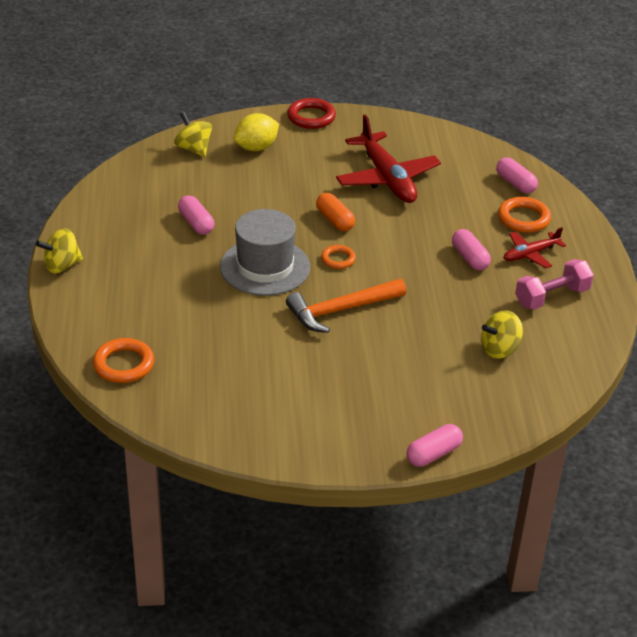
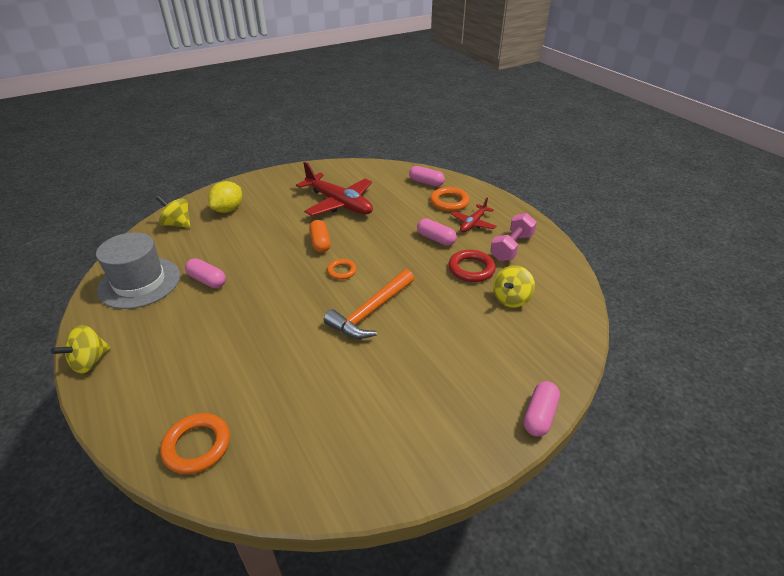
camera: 25 degrees left, 0 degrees up
grey hat [220,209,310,296] -> grey hat moved to [96,232,180,309]
red ring [287,98,336,129] -> red ring moved to [448,250,496,282]
orange capsule [316,193,355,231] -> orange capsule turned 45 degrees clockwise [309,220,331,253]

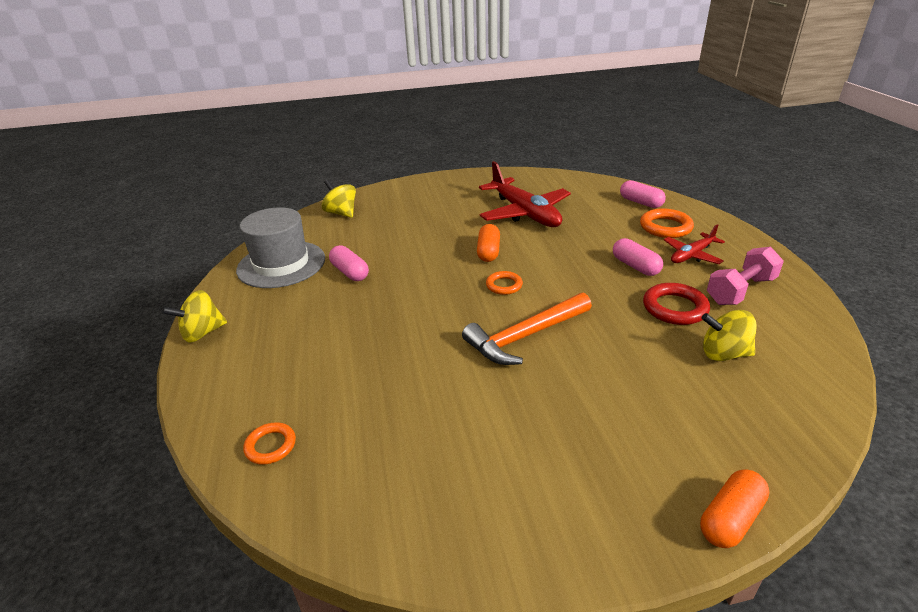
camera: 20 degrees right, 5 degrees down
orange ring [160,413,230,474] -> orange ring [243,422,296,465], size x0.63
yellow lemon [208,181,242,213] -> none
yellow spinning top [493,265,535,308] -> yellow spinning top turned 45 degrees clockwise [701,310,757,361]
pink capsule [524,381,560,437] -> orange capsule [700,469,769,548]

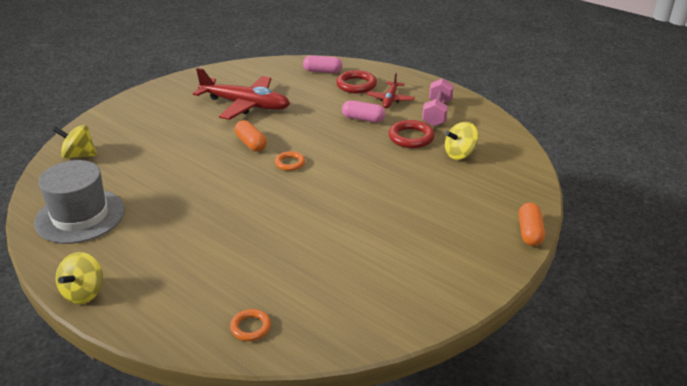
camera: 40 degrees left, 0 degrees up
pink capsule [329,245,369,281] -> none
orange hammer [462,292,592,365] -> none
orange ring [640,208,694,238] -> red ring [336,70,377,93]

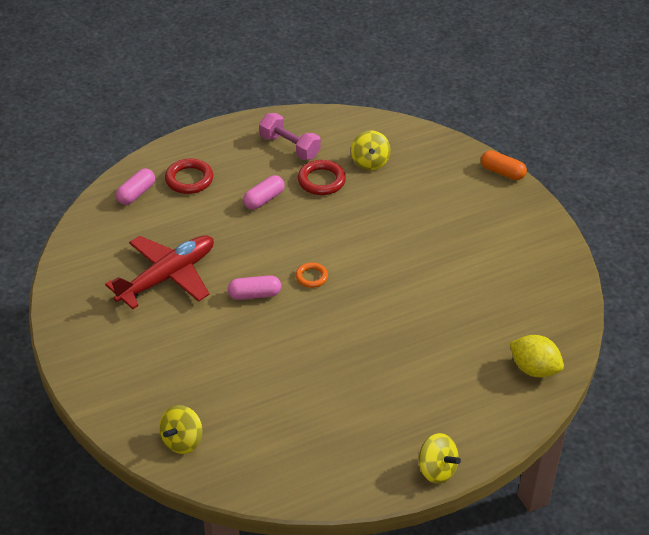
camera: 65 degrees left, 10 degrees up
grey hat [34,160,125,244] -> none
orange ring [230,309,271,341] -> yellow lemon [510,335,564,378]
orange capsule [235,120,267,152] -> pink capsule [228,275,281,300]
red plane [366,73,415,108] -> none

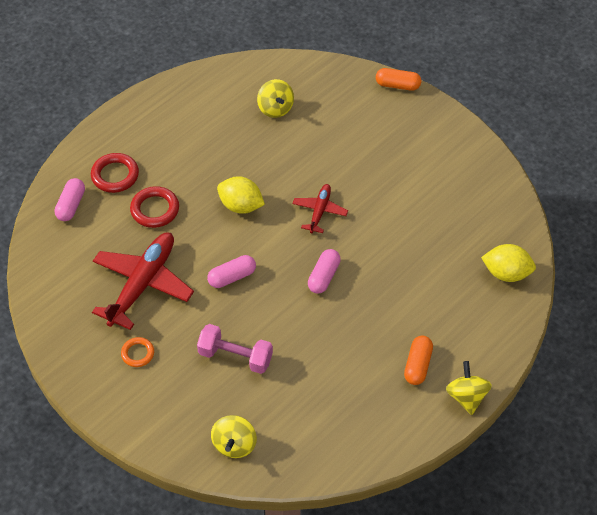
camera: 20 degrees left, 10 degrees up
pink capsule [243,175,285,210] -> pink capsule moved to [308,249,341,294]
pink dumbbell [259,113,321,160] -> pink dumbbell moved to [197,324,273,374]
orange ring [295,262,328,288] -> orange ring moved to [121,337,154,367]
red ring [298,160,346,195] -> red ring moved to [130,186,179,228]
yellow spinning top [418,433,461,484] -> yellow spinning top turned 120 degrees counterclockwise [446,361,492,415]
none -> yellow lemon [217,176,265,214]
none -> red plane [292,184,348,233]
none -> orange capsule [404,336,433,385]

